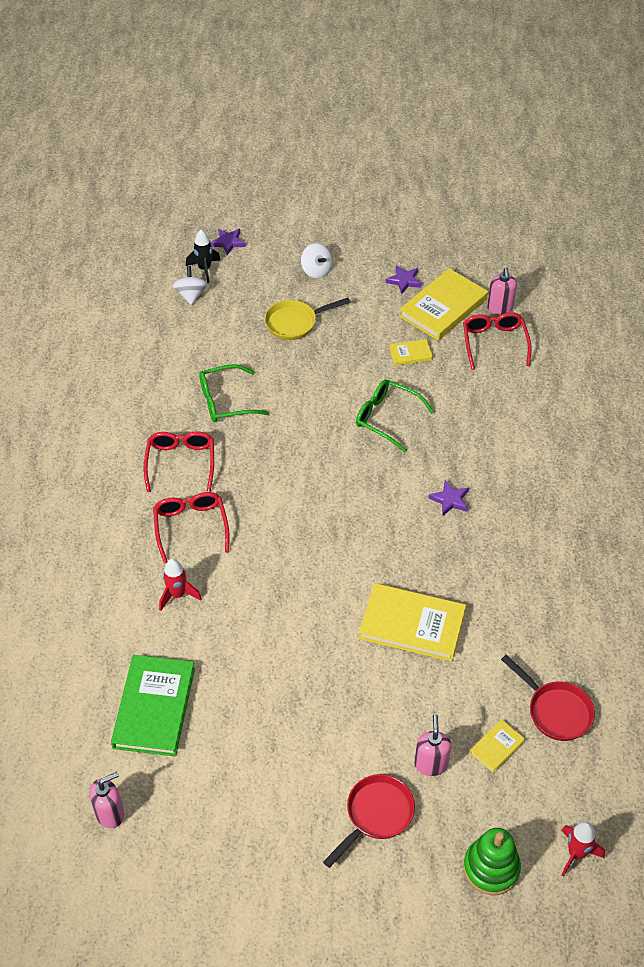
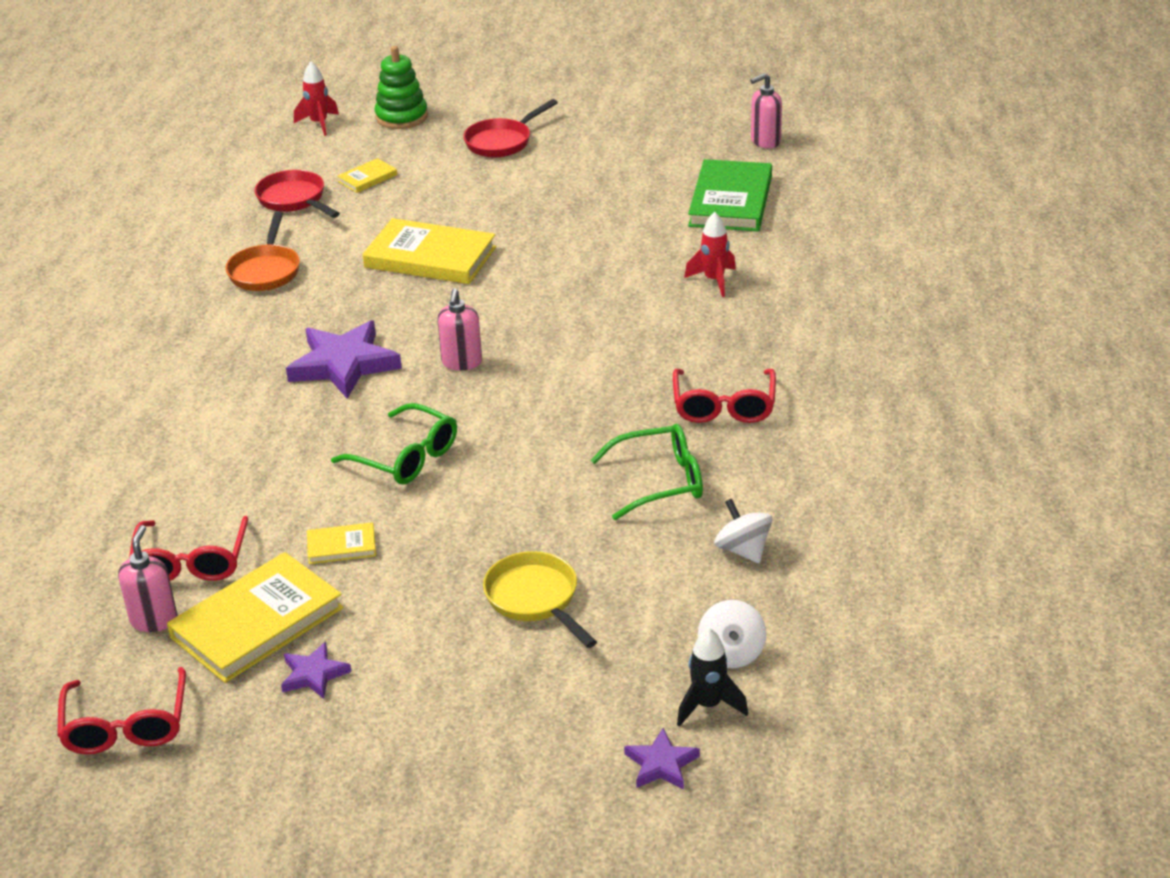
camera: 175 degrees left, 15 degrees down
red glasses [153,492,229,563] -> red glasses moved to [57,667,186,754]
yellow pan [264,298,350,340] -> yellow pan turned 105 degrees counterclockwise [483,551,597,648]
white spinning top [301,243,332,278] -> white spinning top moved to [714,499,772,563]
pink soap dispenser [414,714,451,776] -> pink soap dispenser moved to [437,288,482,370]
purple star [429,480,469,516] -> purple star [286,320,402,399], size x1.96
none -> orange pan [225,211,300,291]

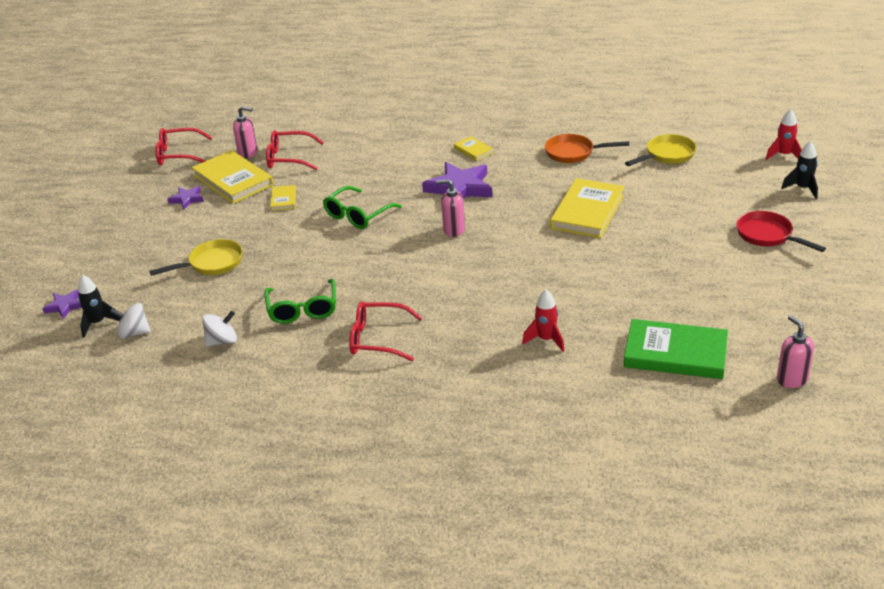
camera: 95 degrees right, 0 degrees up
red pan [255,170,340,218] -> yellow pan [625,134,697,166]
yellow book [337,158,397,193] -> yellow book moved to [454,136,493,161]
green stacking toy [375,46,428,129] -> black rocket [781,141,818,199]

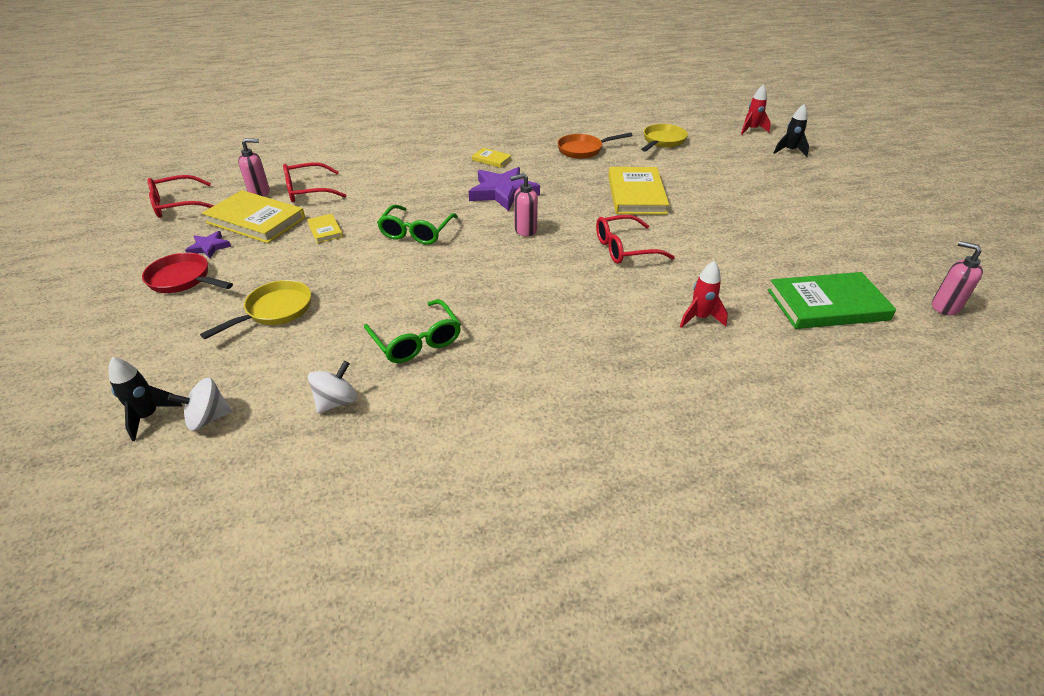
camera: 25 degrees left, 5 degrees up
purple star [42,290,82,319] -> none
red glasses [349,301,423,361] -> red glasses moved to [596,215,675,264]
red pan [736,211,826,252] -> red pan moved to [142,253,233,293]

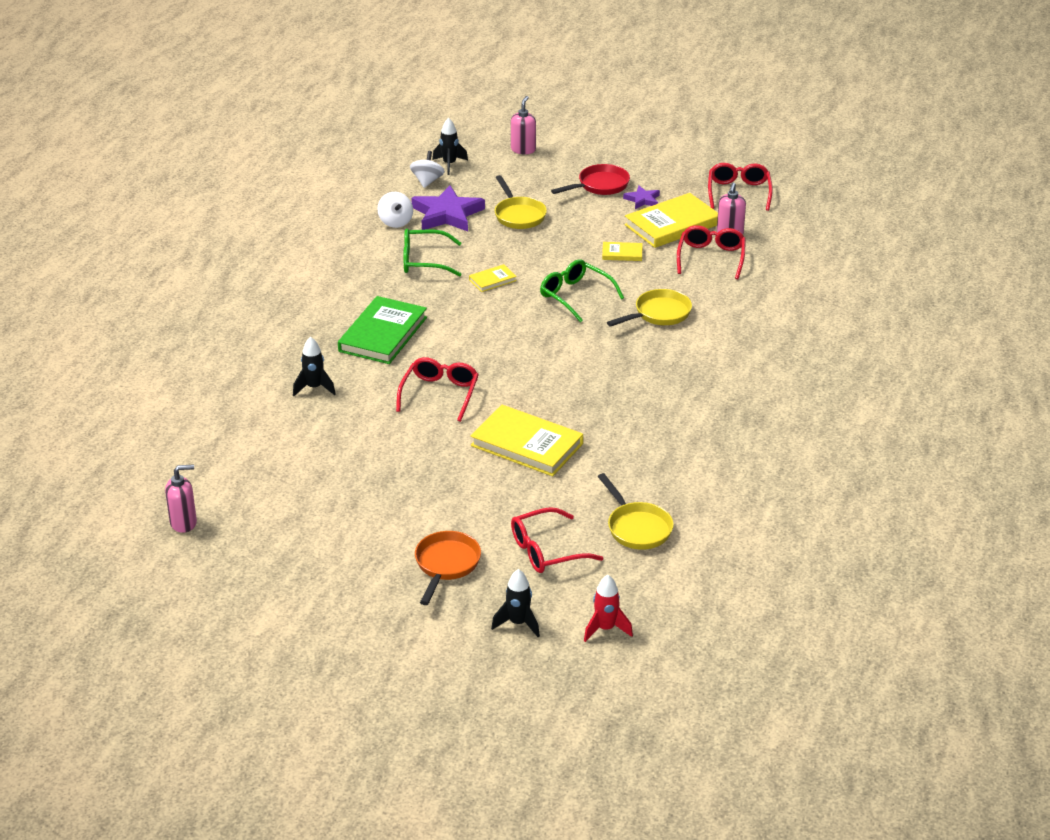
camera: 120 degrees right, 5 degrees down
purple star [469,167,540,211] -> purple star moved to [411,185,485,231]
yellow book [472,148,512,168] -> yellow book moved to [469,264,517,292]
pink soap dispenser [510,173,538,236] -> pink soap dispenser moved to [511,96,536,154]
orange pan [557,132,633,159] -> orange pan moved to [415,531,481,605]
red rocket [680,261,728,328] -> black rocket [293,337,336,396]
green book [768,272,896,329] -> green book moved to [338,296,427,364]
none -> red glasses [511,507,603,573]
none -> yellow pan [607,289,692,327]

